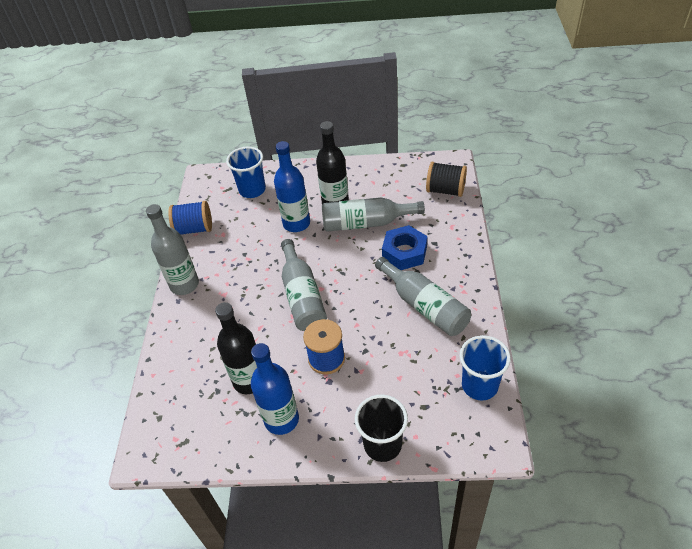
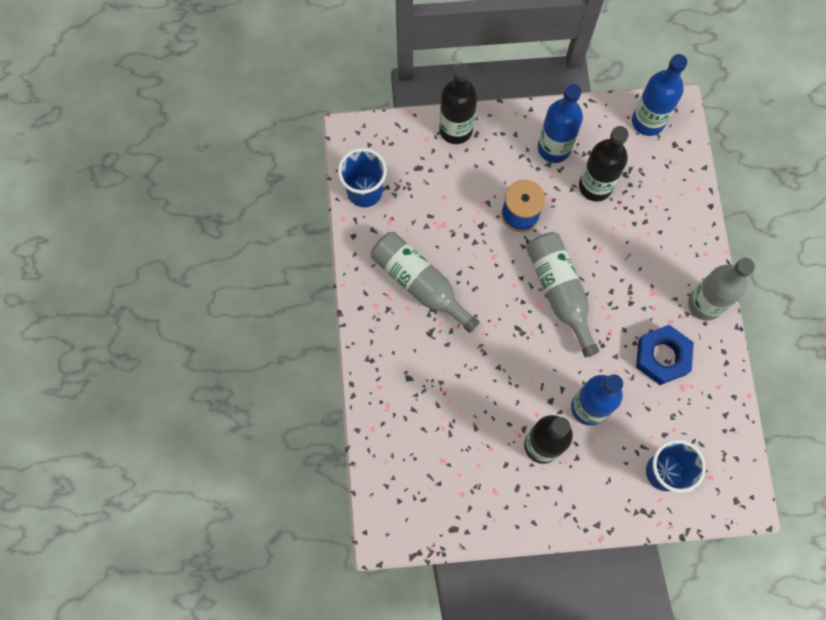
camera: 170 degrees right, 25 degrees up
blue spool [168,201,212,235] -> none
grey bottle [322,197,425,232] -> none
black cup [355,394,408,462] -> black bottle [439,63,477,144]
blue nut [382,225,427,270] -> blue nut moved to [636,325,694,385]
black spool [426,162,467,197] -> none
none -> blue bottle [632,54,687,136]

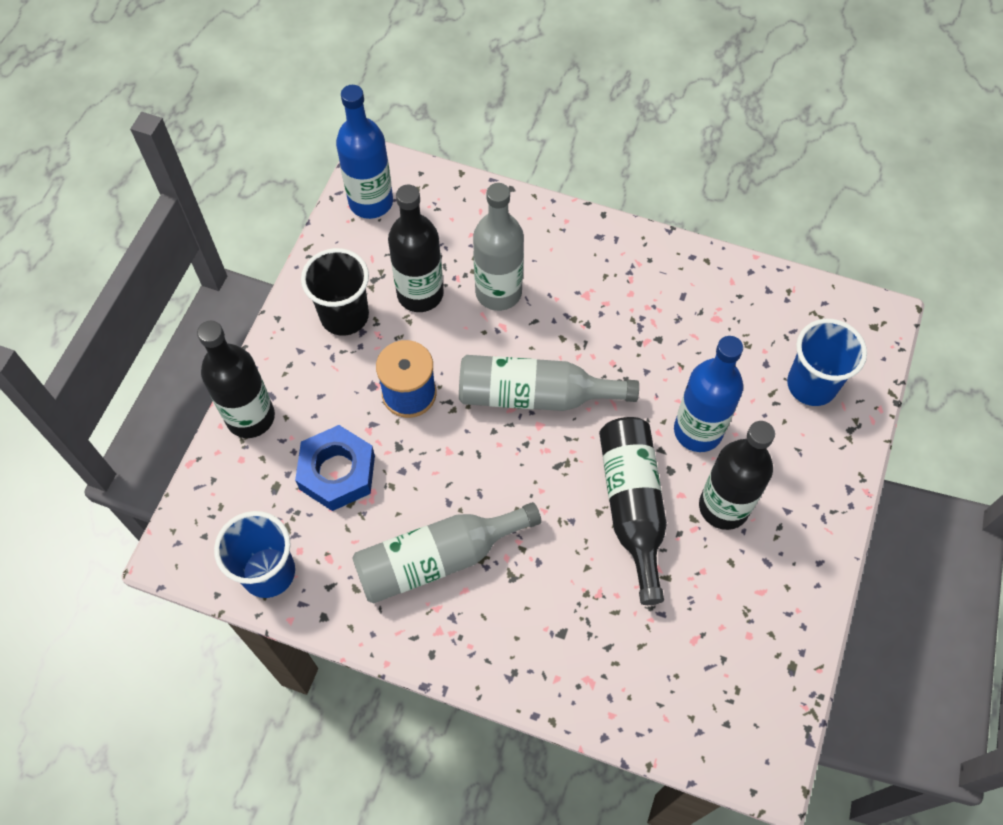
camera: 65 degrees left, 10 degrees down
blue bottle [538,84,583,163] -> black cup [301,248,369,336]
blue nut [636,325,694,385] -> blue nut moved to [295,425,375,511]
grey bottle [688,258,755,321] -> grey bottle moved to [473,183,524,311]
none -> black bottle [599,417,667,605]

